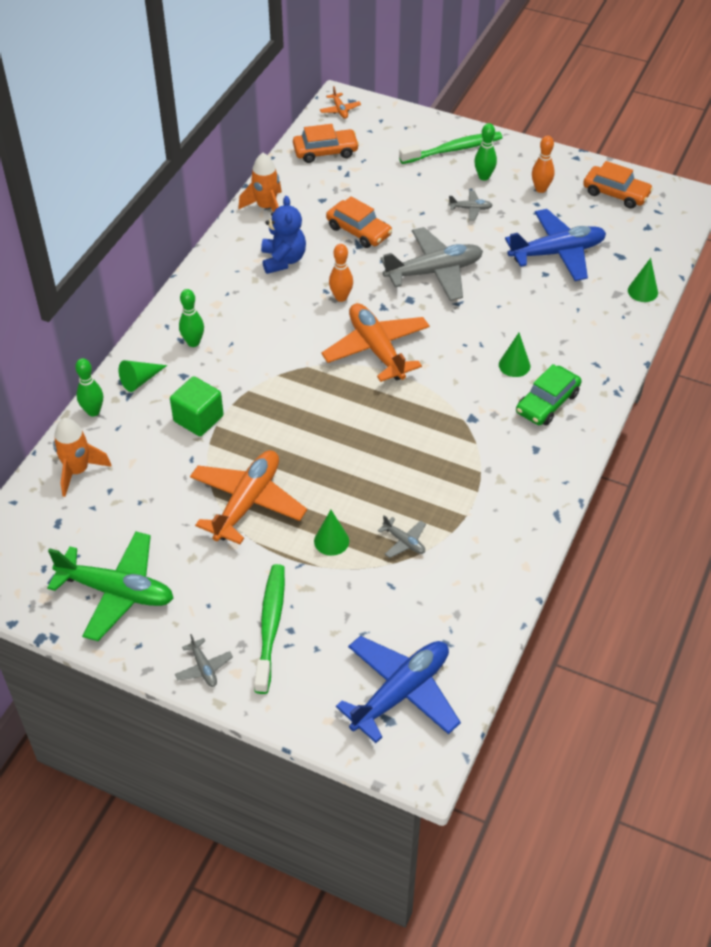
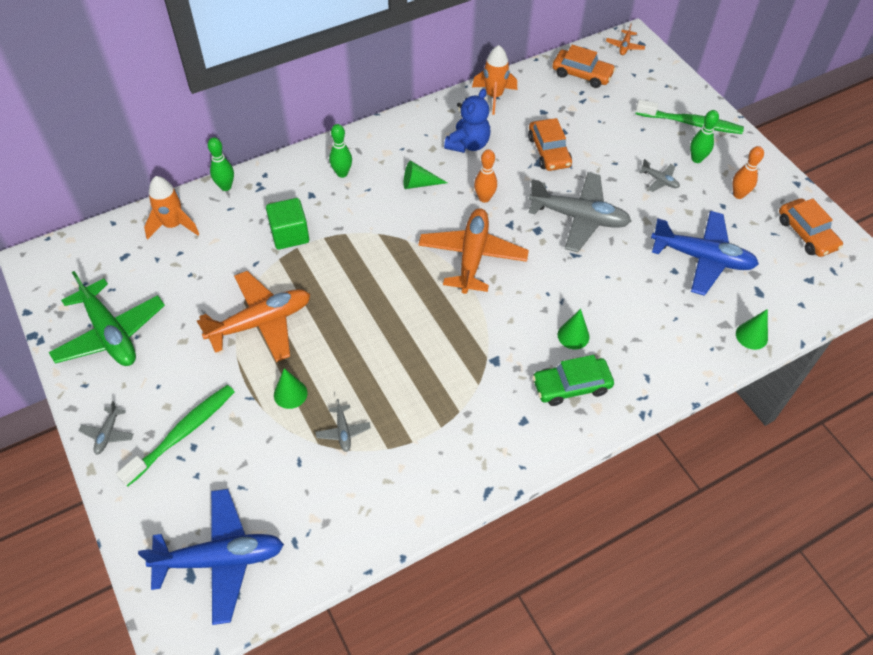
camera: 35 degrees right, 5 degrees up
green cone [119,360,167,392] -> green cone moved to [403,161,447,189]

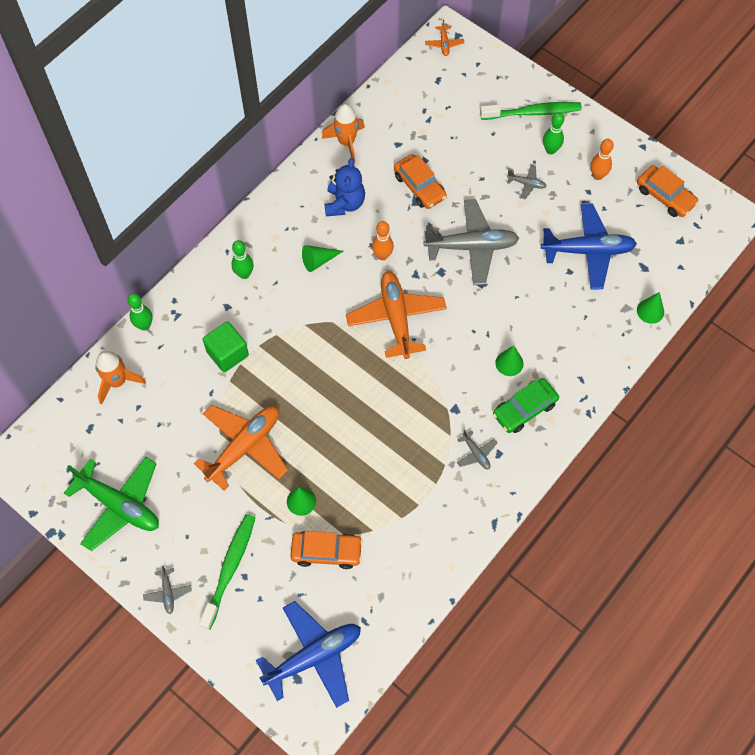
camera: 20 degrees left, 10 degrees up
grey plane [316,399,371,452] -> grey plane moved to [457,430,497,469]
orange car [552,45,616,88] -> orange car moved to [290,531,363,569]

